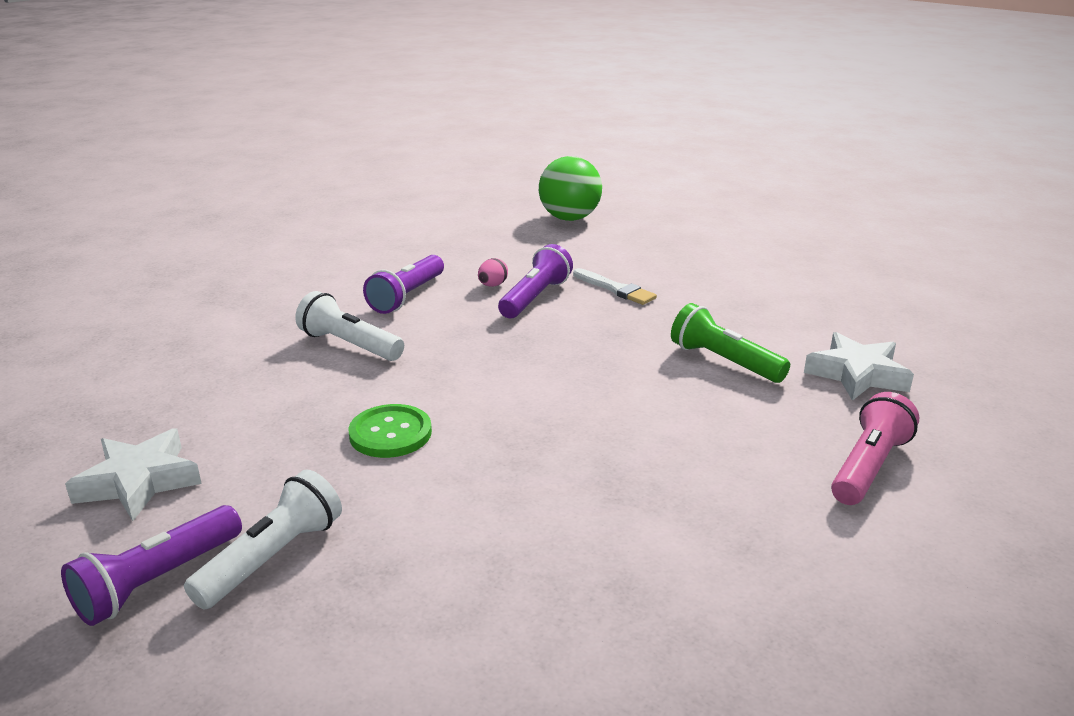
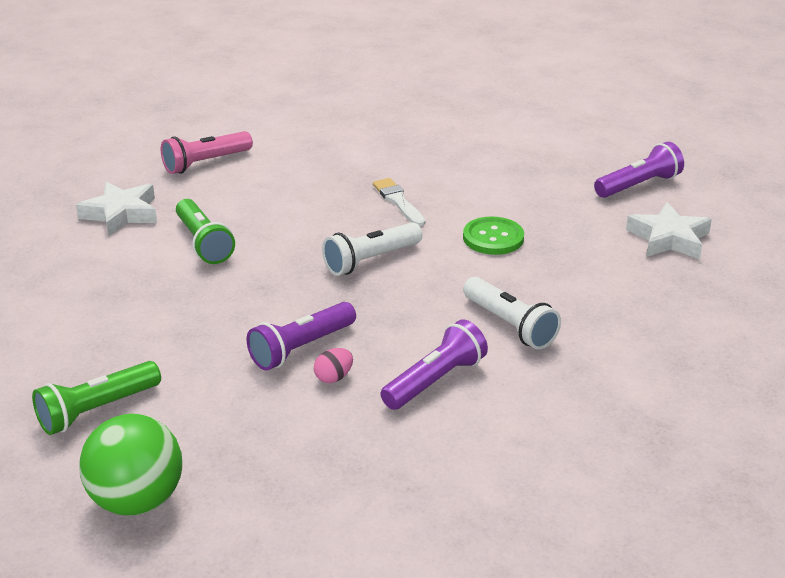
camera: 160 degrees left, 5 degrees up
white flashlight [184,470,342,609] -> white flashlight moved to [322,222,422,276]
white brush [573,268,657,305] -> white brush moved to [373,178,425,226]
none -> green flashlight [32,361,161,435]

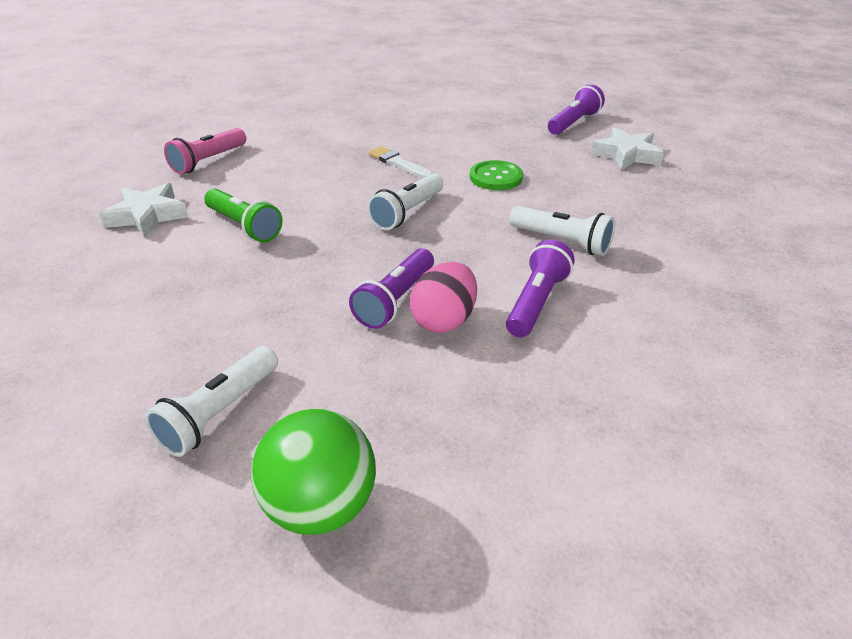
camera: 20 degrees left, 5 degrees up
green flashlight [32,361,161,435] -> white flashlight [144,346,278,457]
pink egg [314,348,353,383] -> pink egg [410,262,477,333], size x1.89

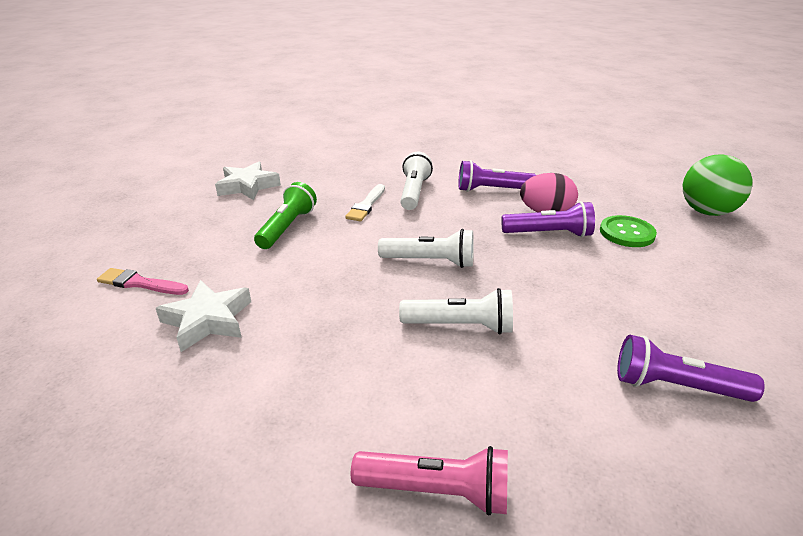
camera: 115 degrees left, 5 degrees down
white star [99,183,188,237] -> white star moved to [156,280,251,352]
white flashlight [144,346,278,457] -> white flashlight moved to [399,288,513,334]
green flashlight [204,189,283,242] -> green flashlight moved to [254,182,317,249]
white brush [369,147,432,178] -> white brush moved to [345,184,385,222]
green button [470,160,523,190] -> green button moved to [600,215,657,247]
purple flashlight [548,84,605,135] -> purple flashlight moved to [617,335,765,402]
none -> pink brush [97,268,189,295]

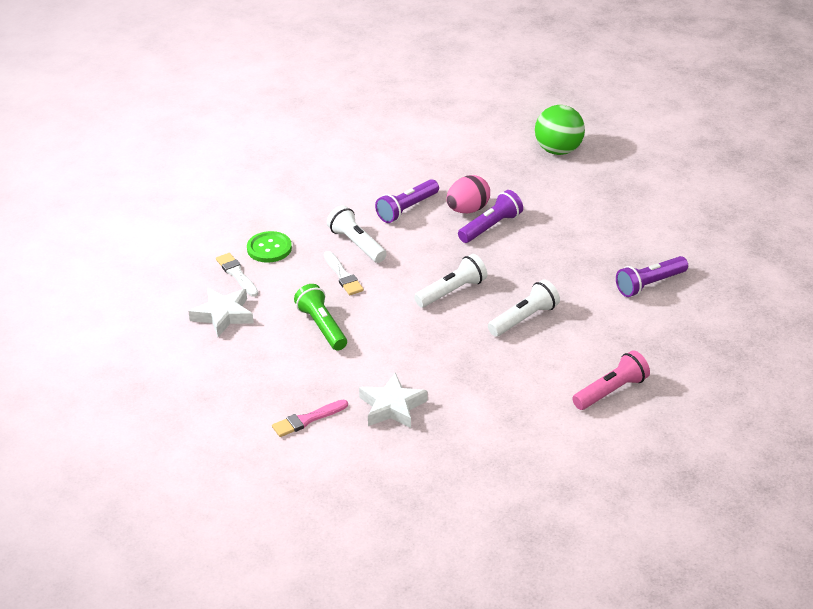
camera: 45 degrees left, 5 degrees up
green button [600,215,657,247] -> green button moved to [247,231,292,263]
none -> white brush [216,253,258,297]

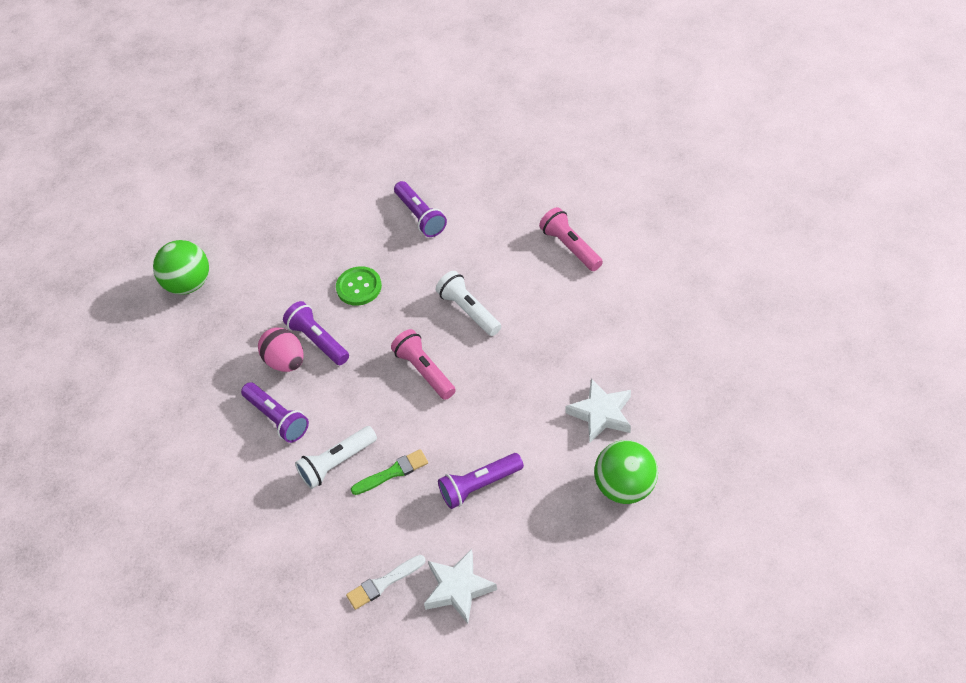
camera: 85 degrees left, 15 degrees up
green button [247,231,292,263] -> green button moved to [336,266,382,306]
pink brush [272,399,348,437] -> green ball [594,440,658,504]
green flashlight [294,284,347,351] -> purple flashlight [438,453,524,509]
white brush [324,251,364,295] -> green brush [351,449,428,495]
white flashlight [414,254,487,308] -> pink flashlight [391,329,456,400]

